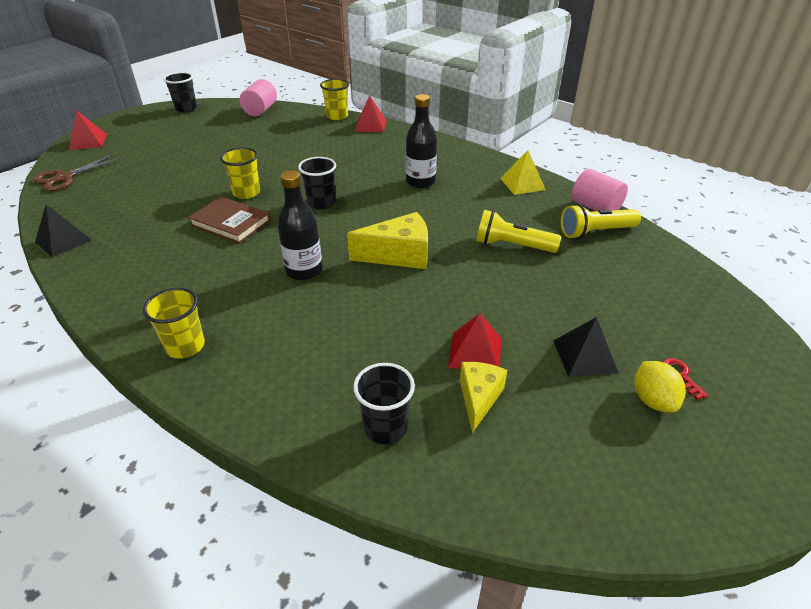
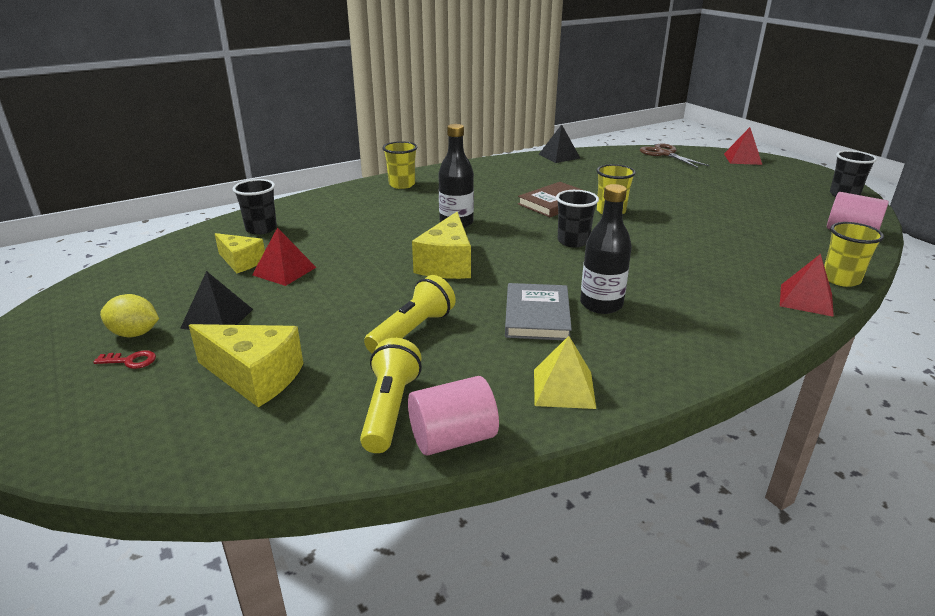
camera: 110 degrees right, 10 degrees down
none -> yellow cheese [189,324,303,407]
none -> grey book [505,283,572,340]

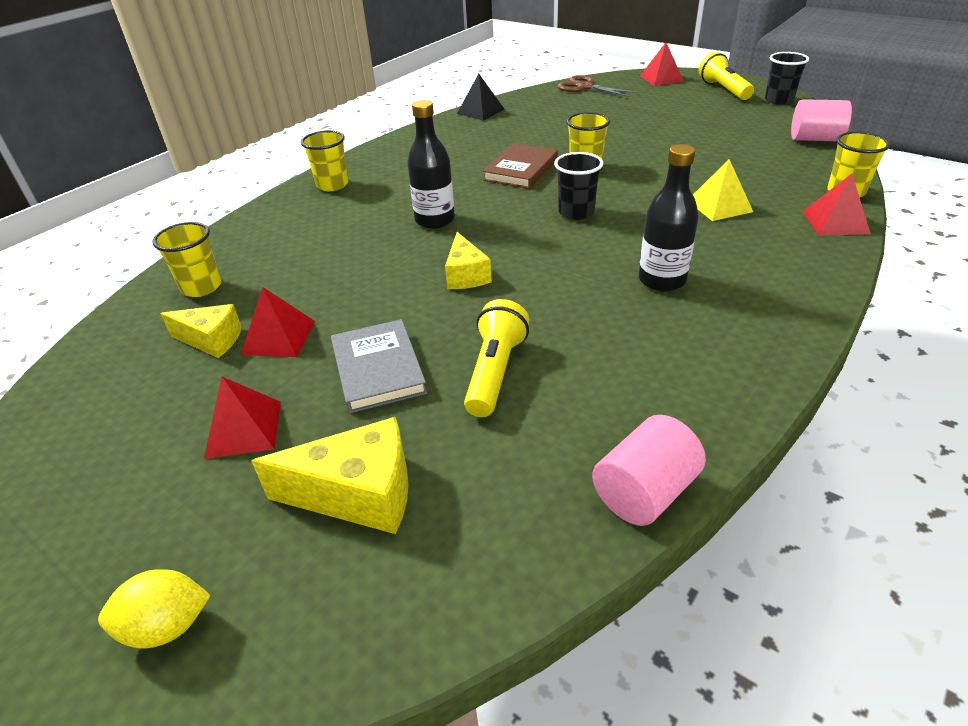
camera: 20 degrees left, 10 degrees up
red key [93,350,156,369] -> none
yellow lemon [100,294,159,337] -> yellow lemon moved to [98,569,211,648]
black pyramid [180,271,253,330] -> red pyramid [204,377,281,459]
black cup [233,179,277,235] -> yellow cup [153,222,221,297]
yellow flashlight [360,338,422,453] -> yellow flashlight moved to [699,52,754,100]
yellow cheese [412,212,471,279] -> yellow cheese [445,232,492,289], size x0.65
grey book [505,283,572,340] -> grey book moved to [331,319,427,413]
yellow pyramid [534,336,596,409] -> yellow pyramid moved to [693,159,753,221]

